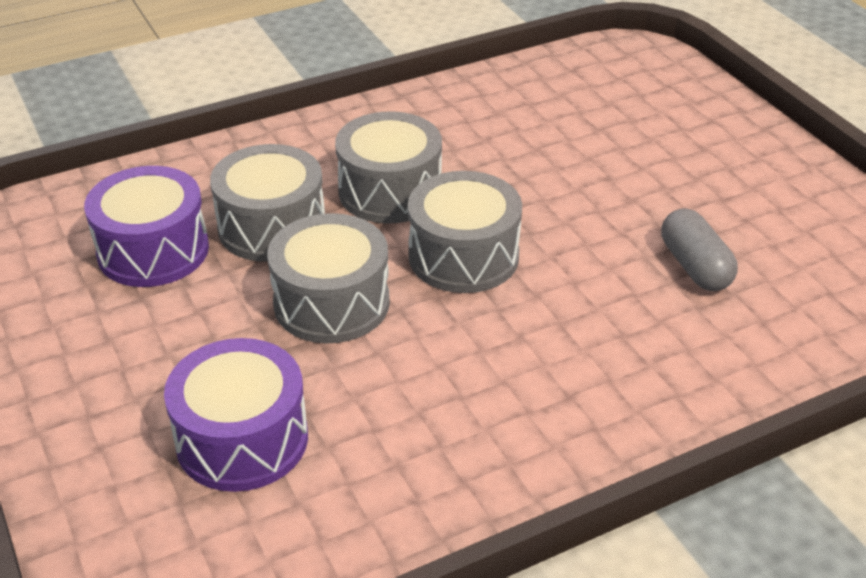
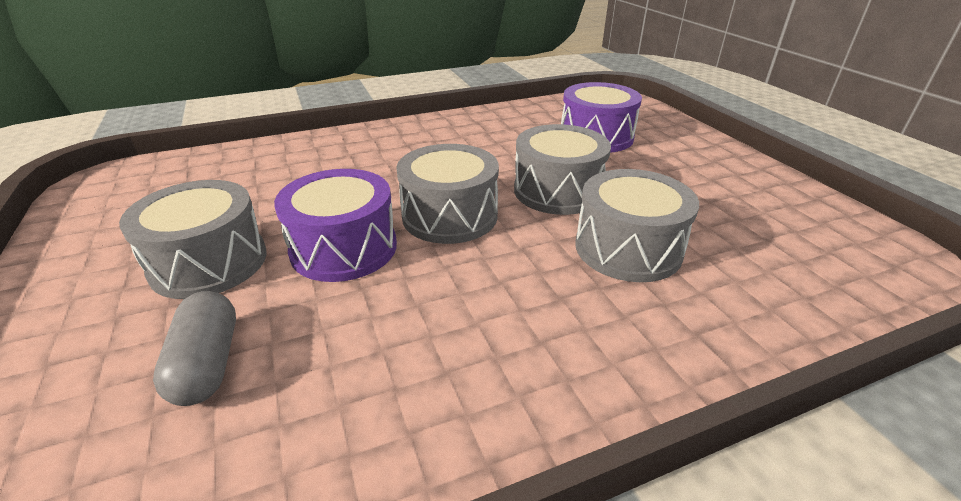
camera: 175 degrees left, 5 degrees down
purple drum [84,166,209,287] -> purple drum moved to [274,169,397,282]
grey drum [335,111,442,223] -> grey drum moved to [119,180,267,299]
grey capsule [661,208,738,291] -> grey capsule moved to [153,291,236,406]

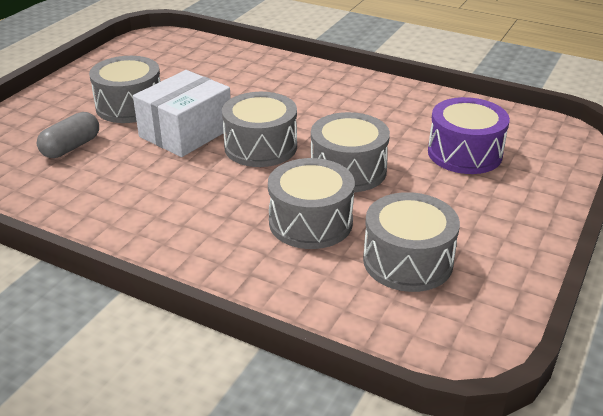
camera: 50 degrees right, 0 degrees up
purple drum [274,169,397,282] -> white box [133,70,231,157]
none -> grey drum [363,192,460,292]

